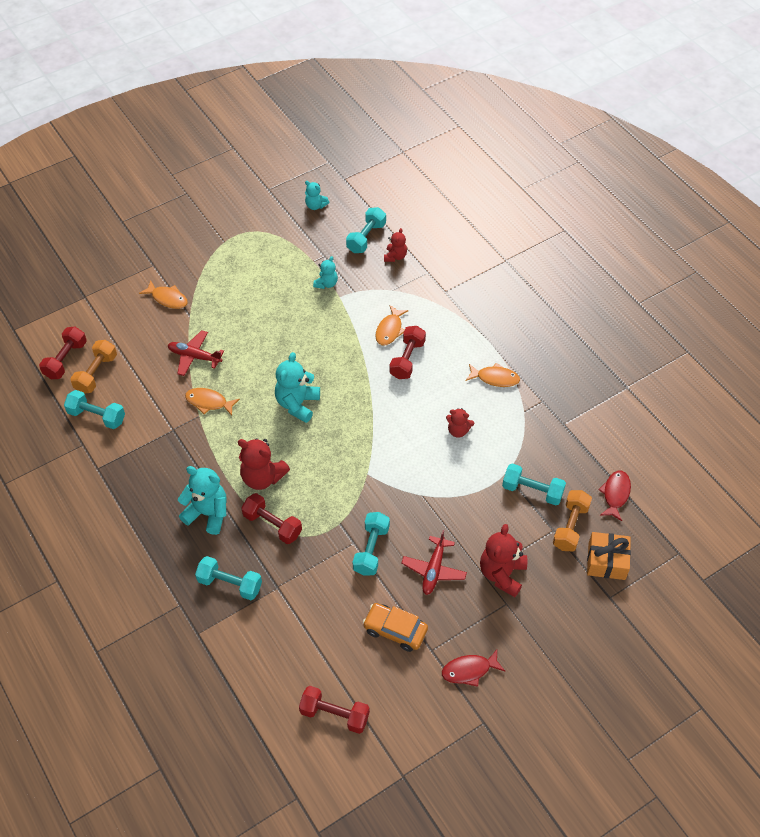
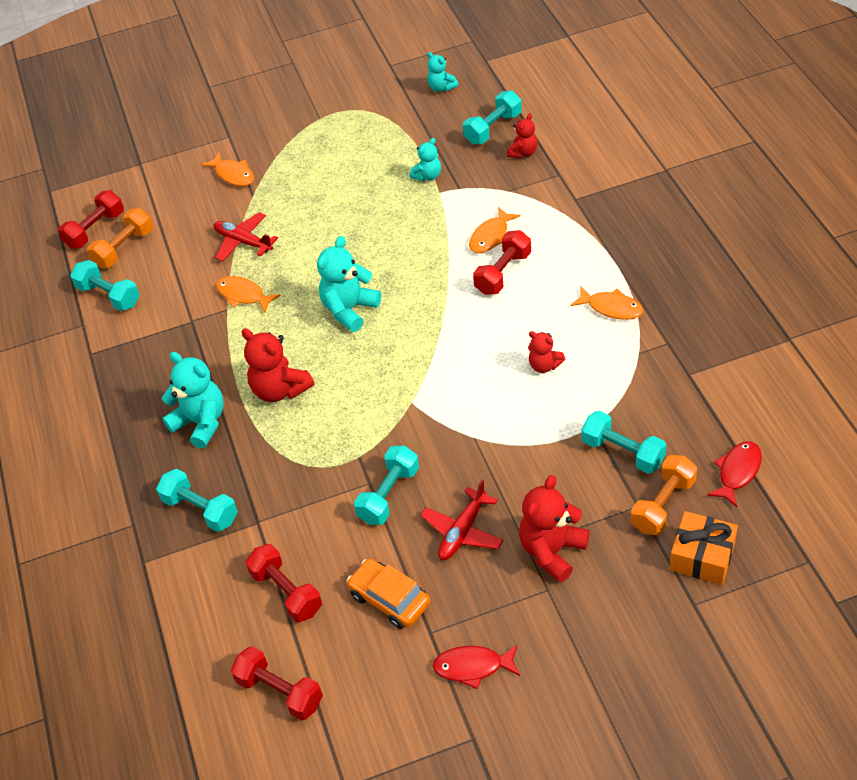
camera: 20 degrees right, 5 degrees down
red dumbbell [241,493,302,544] -> red dumbbell moved to [246,544,322,622]

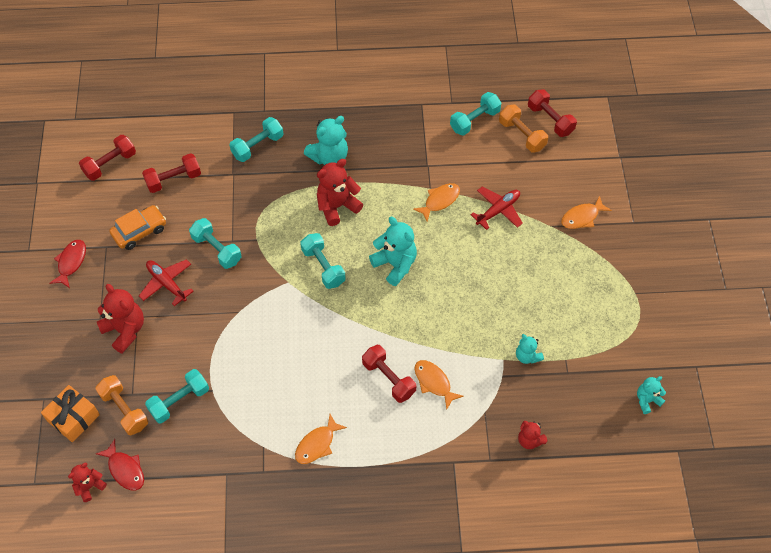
camera: 100 degrees right, 10 degrees up
turquoise dumbbell [463,91,522,144] -> turquoise dumbbell moved to [300,233,346,289]
red teddy bear [528,331,565,373] -> red teddy bear moved to [68,463,107,502]

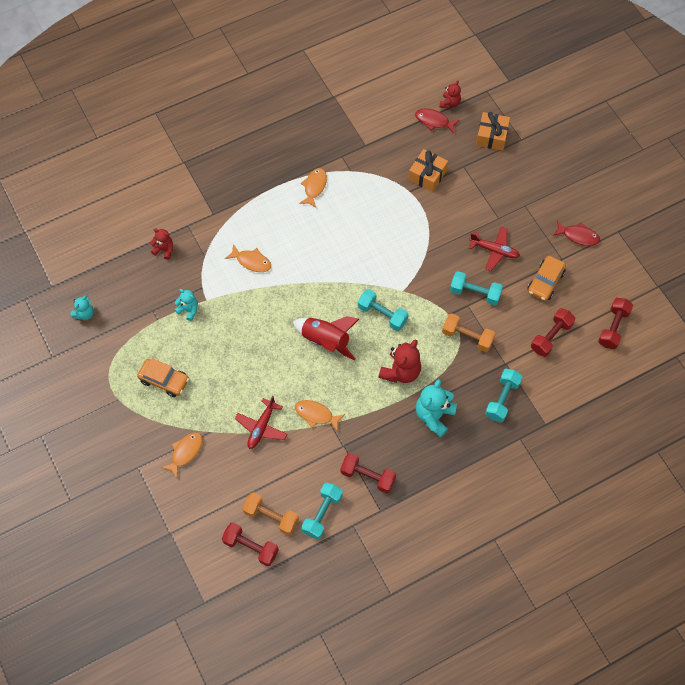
camera: 155 degrees right, 5 degrees up
red fish [50,240,86,288] -> red fish turned 60 degrees counterclockwise [553,220,600,246]
orange dumbbell [95,375,148,435] -> orange dumbbell moved to [442,313,496,352]
red teddy bear [97,284,144,354] -> none
turquoise dumbbell [145,369,209,423] -> orange gift [408,149,448,192]
red dumbbell [362,345,416,403] -> red dumbbell moved to [340,453,396,493]
turquoise teddy bear [369,217,417,286] -> red rocket [293,316,359,361]
orange fish [413,183,460,222] -> orange fish turned 90 degrees clockwise [295,400,345,431]
none -> orange car [137,358,189,397]

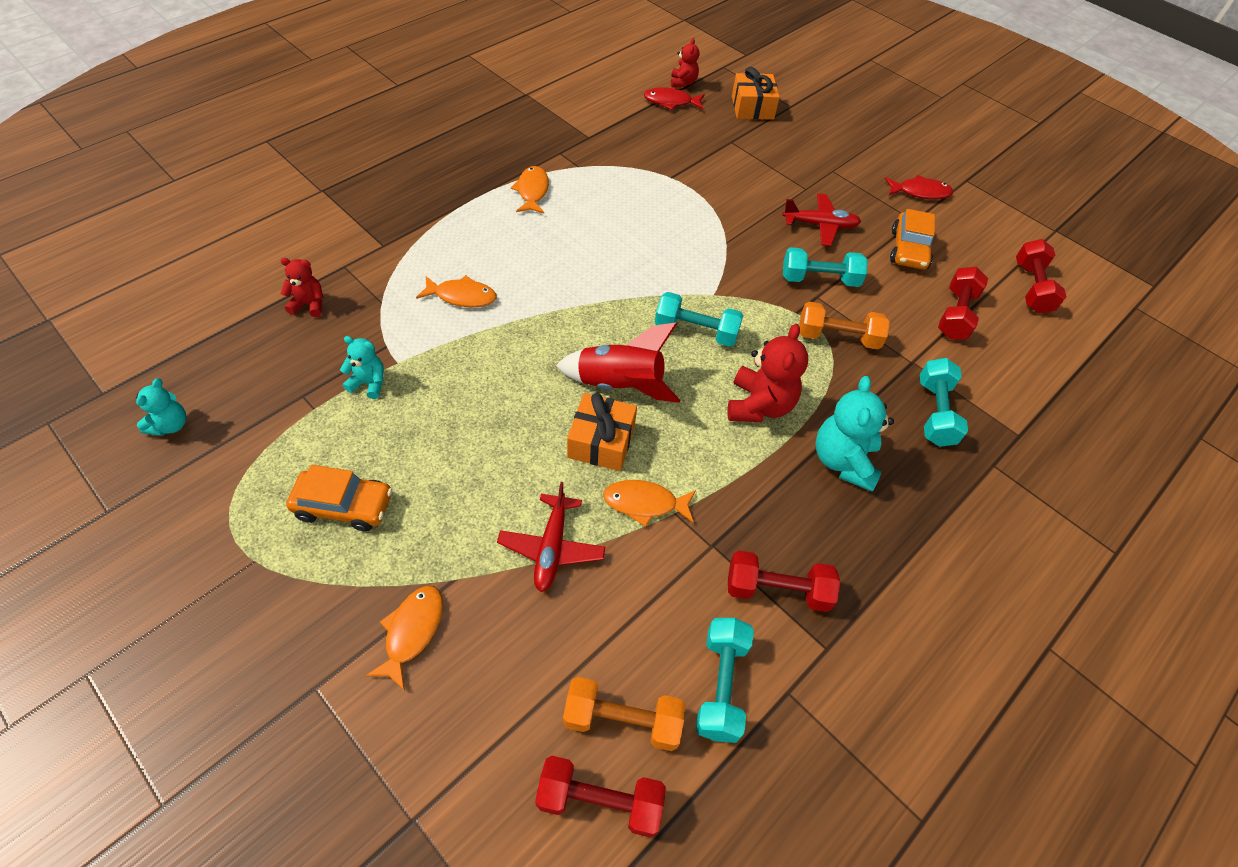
camera: 20 degrees left, 10 degrees down
orange gift [408,149,448,192] -> orange gift moved to [567,393,637,471]

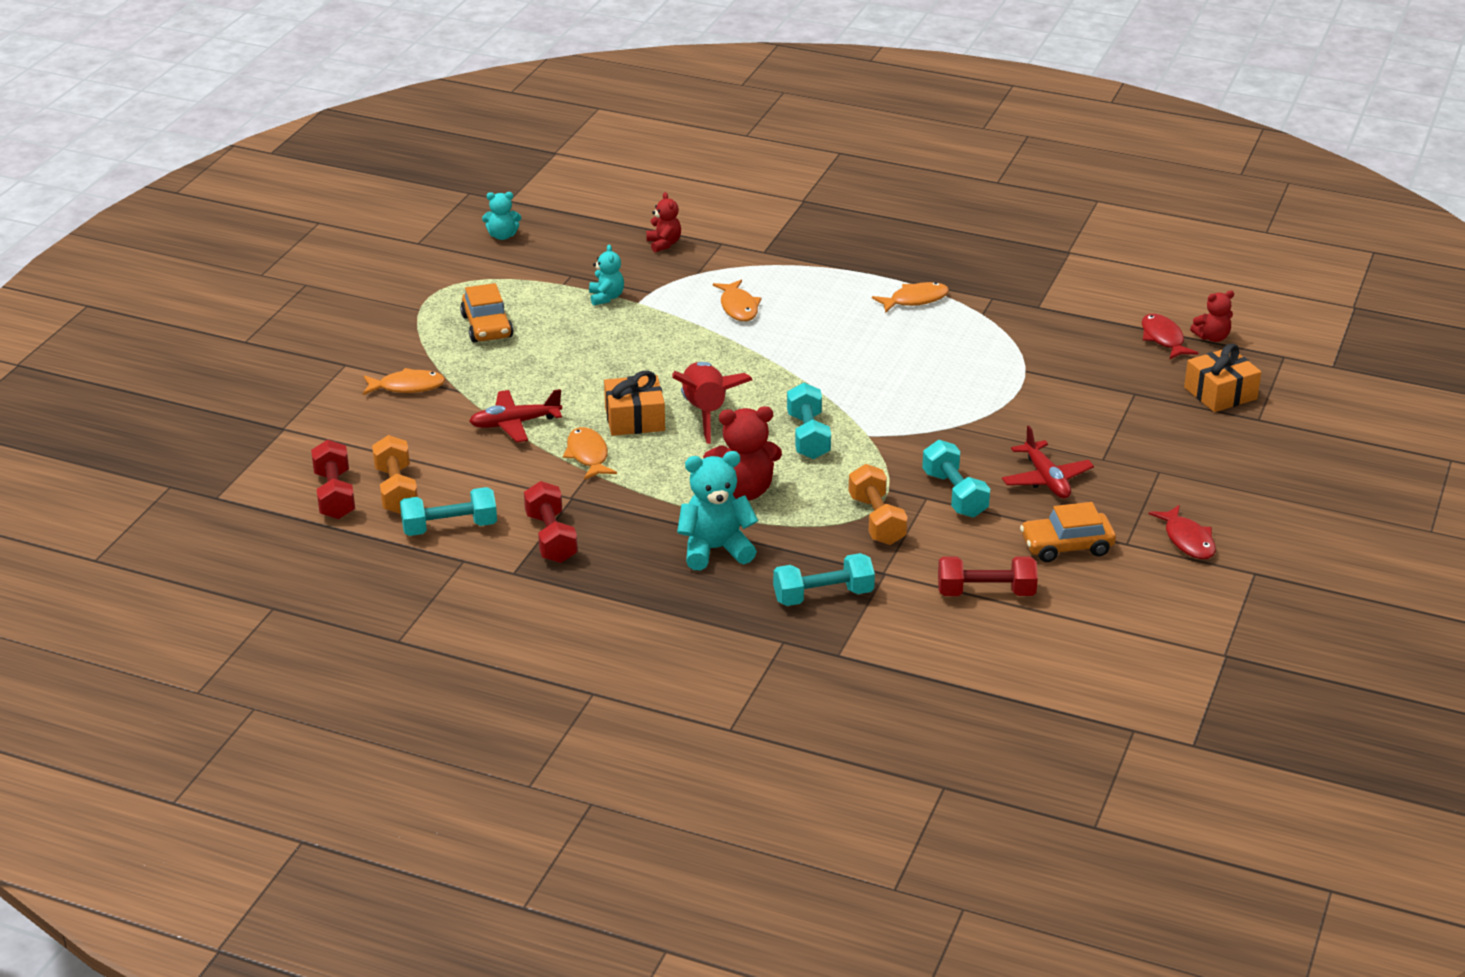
camera: 70 degrees right, 20 degrees down
red dumbbell [1016,239,1067,314] -> none

